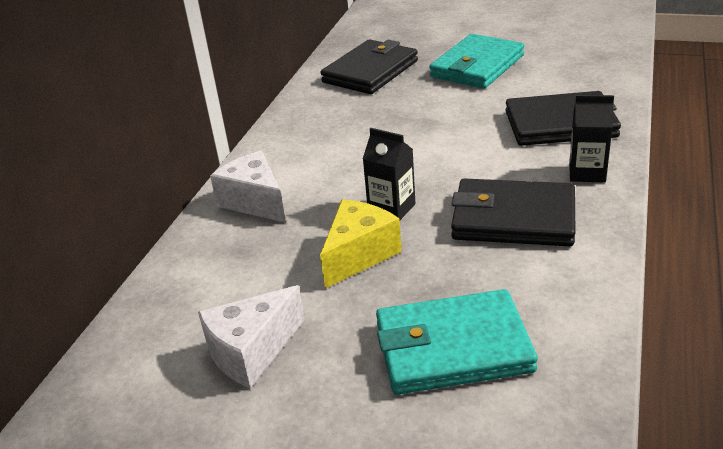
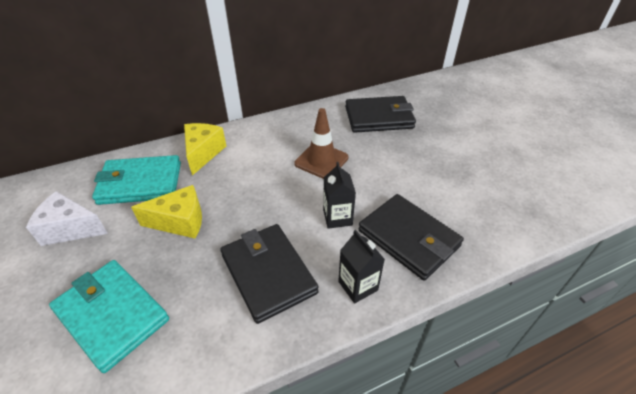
camera: 45 degrees right, 10 degrees up
white cheese [210,151,286,223] -> yellow cheese [184,123,226,176]
black carton [363,128,416,220] -> black carton moved to [323,162,356,229]
turquoise wallet [429,34,525,89] -> turquoise wallet moved to [92,155,181,205]
none -> brown traffic cone [294,108,349,179]

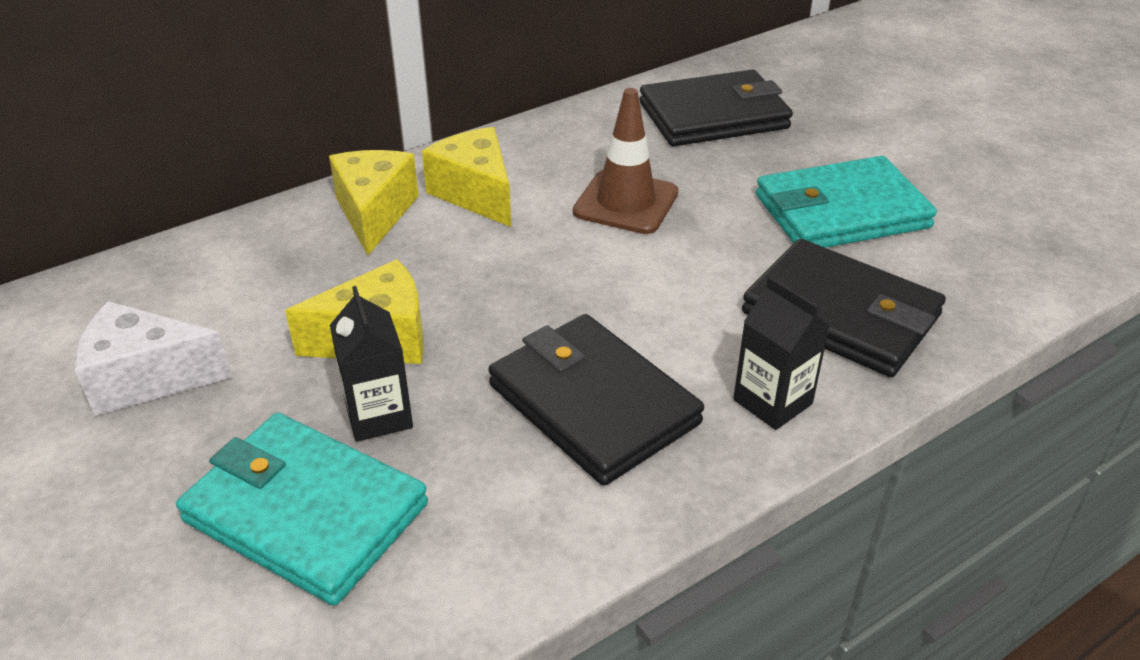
camera: 10 degrees left, 5 degrees down
turquoise wallet [92,155,181,205] -> turquoise wallet moved to [756,156,937,248]
black carton [323,162,356,229] -> black carton moved to [330,286,413,442]
none -> yellow cheese [422,127,511,227]

